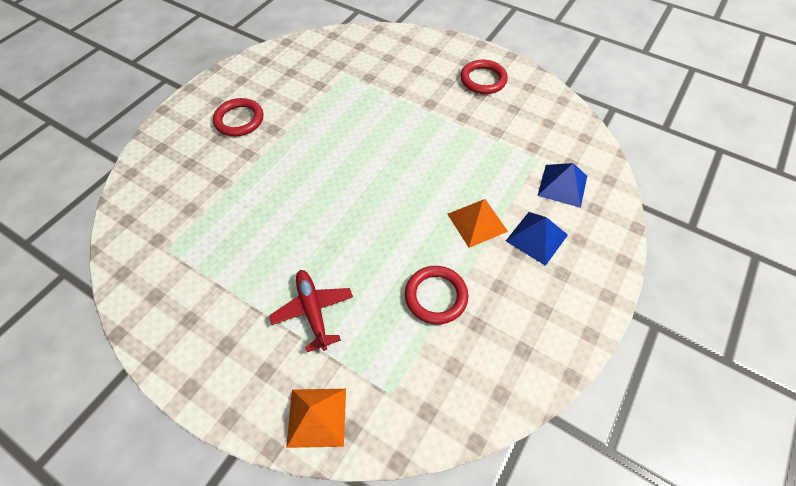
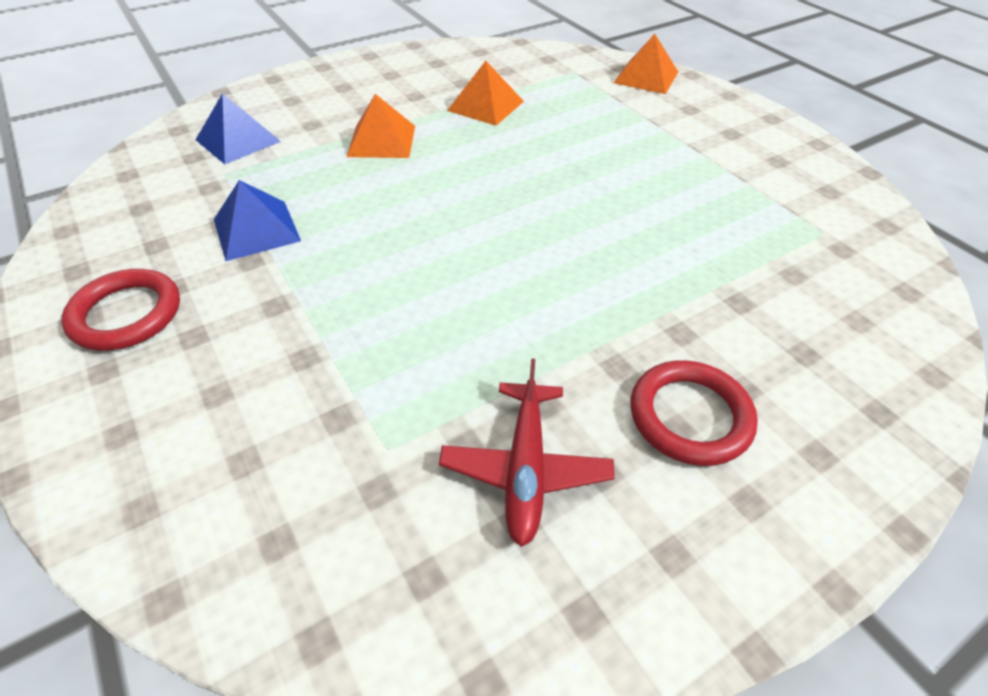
camera: 155 degrees left, 10 degrees down
red plane [269,270,353,352] -> red plane moved to [439,358,614,547]
red ring [405,266,469,325] -> orange pyramid [447,61,524,126]
blue pyramid [506,212,568,266] -> blue pyramid moved to [214,180,301,261]

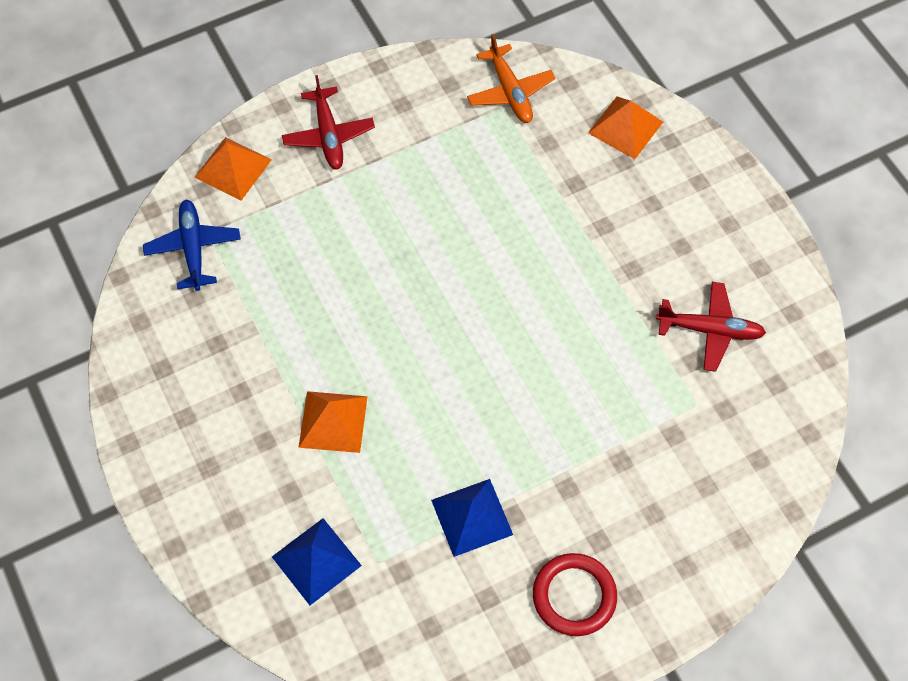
camera: 85 degrees left, 15 degrees up
orange pyramid [447,61,524,126] -> orange pyramid moved to [588,96,663,159]
red ring [630,360,758,466] -> none
none -> blue plane [143,200,241,291]
none -> red plane [282,75,375,170]
none -> orange plane [467,34,555,123]

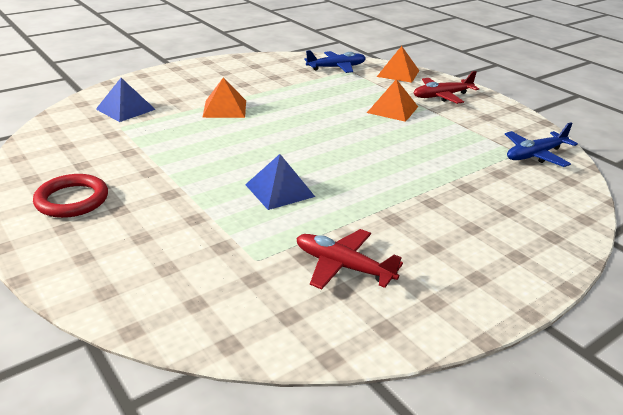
camera: 80 degrees right, 30 degrees down
blue pyramid [431,479,513,557] -> blue pyramid moved to [245,154,315,210]
orange plane [467,34,555,123] -> blue plane [505,122,578,167]
orange pyramid [588,96,663,159] -> orange pyramid moved to [367,79,418,122]
red plane [656,282,766,372] -> red plane turned 120 degrees clockwise [296,229,403,290]

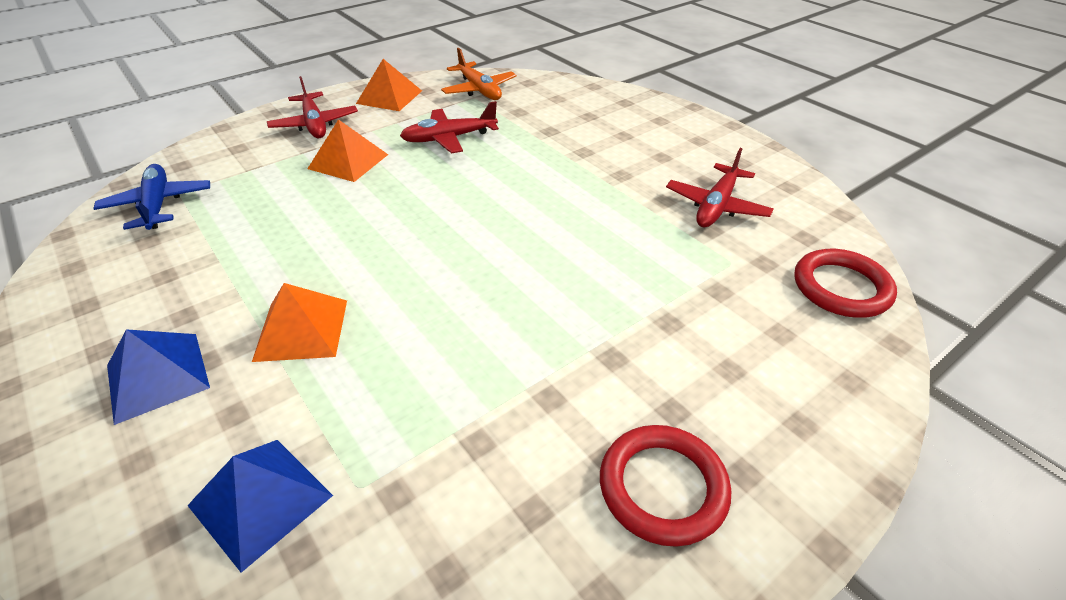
camera: 90 degrees left, 10 degrees up
blue pyramid [245,154,315,210] -> blue pyramid moved to [107,329,210,425]
orange pyramid [377,46,420,83] -> orange pyramid moved to [356,59,422,111]
blue plane [505,122,578,167] -> orange plane [441,48,517,100]
none -> red plane [400,101,499,154]
none -> red ring [794,249,897,318]

